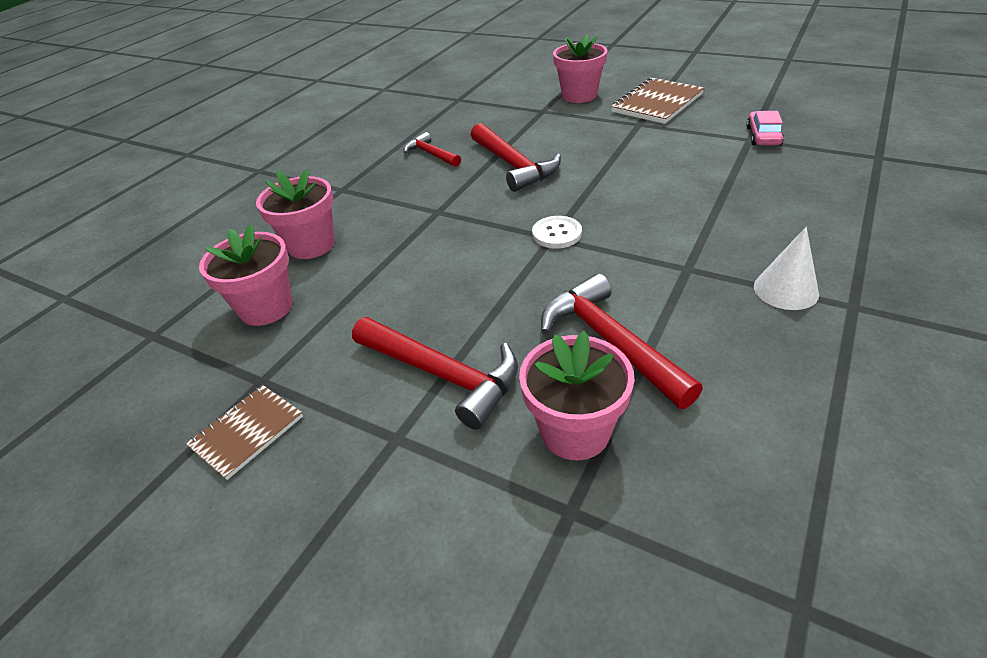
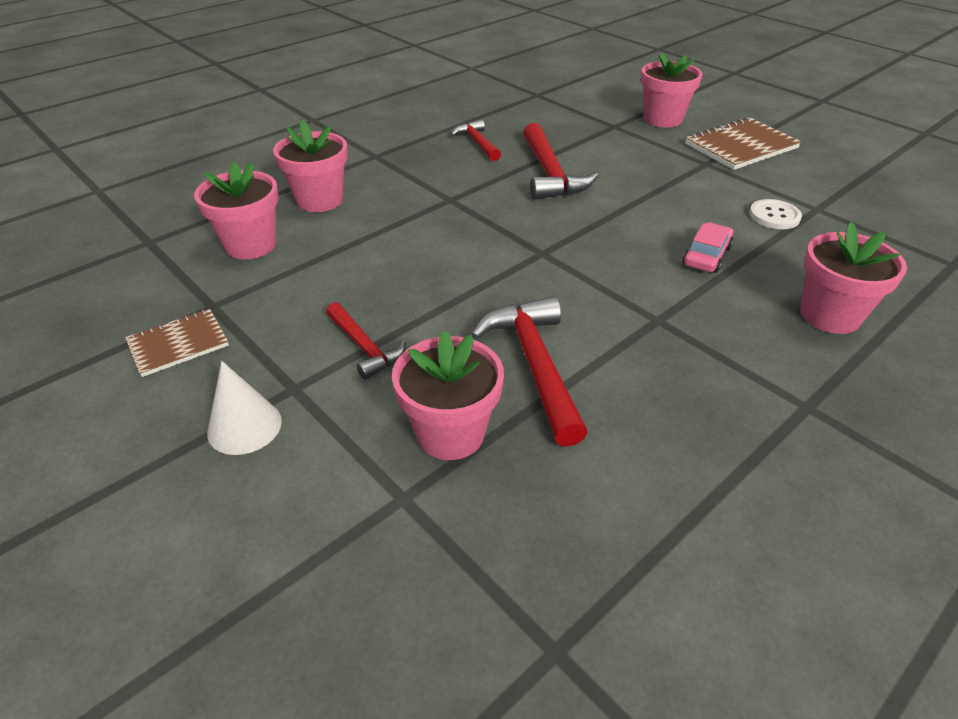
camera: 15 degrees right, 0 degrees up
red hammer [352,317,518,430] -> red hammer [326,302,406,380], size x0.60
white button [532,216,582,249] -> white button moved to [750,199,802,229]
pink car [746,111,784,145] -> pink car moved to [683,222,733,273]
white cone [754,227,819,310] -> white cone moved to [207,361,282,455]
none -> pink flower pot [800,222,907,334]

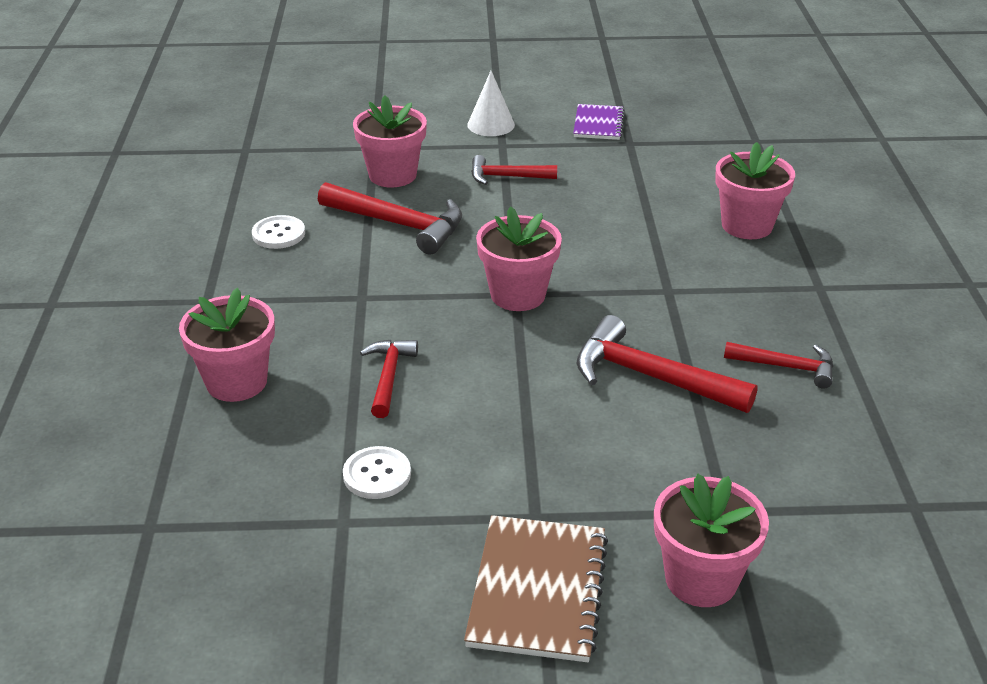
camera: 130 degrees right, 5 degrees down
brown notebook [125,309,229,377] -> purple notebook [573,104,625,140]
pink flower pot [194,163,279,259] -> pink flower pot moved to [476,206,562,311]
pink car [683,222,733,273] -> red hammer [360,340,418,418]
none -> white button [252,215,305,249]

